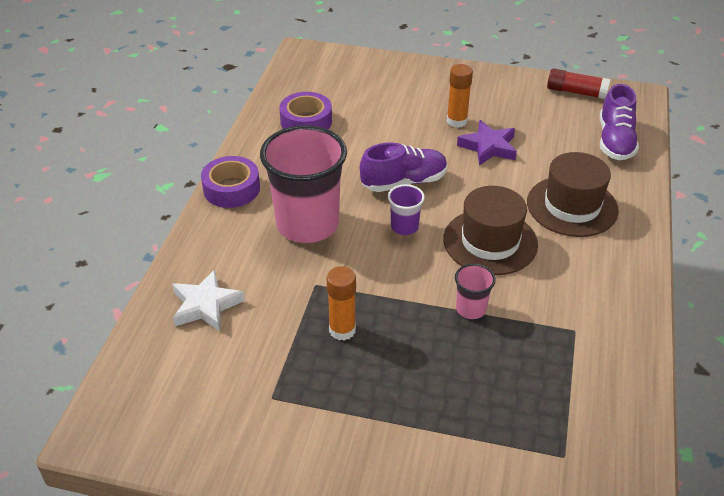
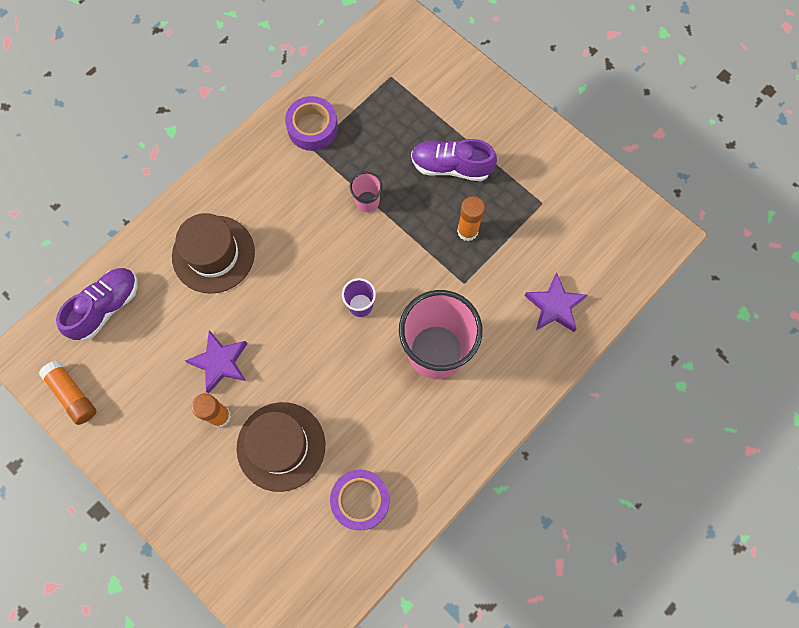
camera: 150 degrees left, 30 degrees up
white star [172,269,245,332] -> purple star [524,273,587,332]
purple tape [201,156,260,208] -> purple tape moved to [285,96,338,151]
purple shoe [360,142,447,192] -> purple shoe moved to [411,139,497,181]
brown hat [443,186,538,275] -> brown hat moved to [237,402,325,492]
red glue stick [547,69,611,99] -> orange glue stick [39,361,97,425]

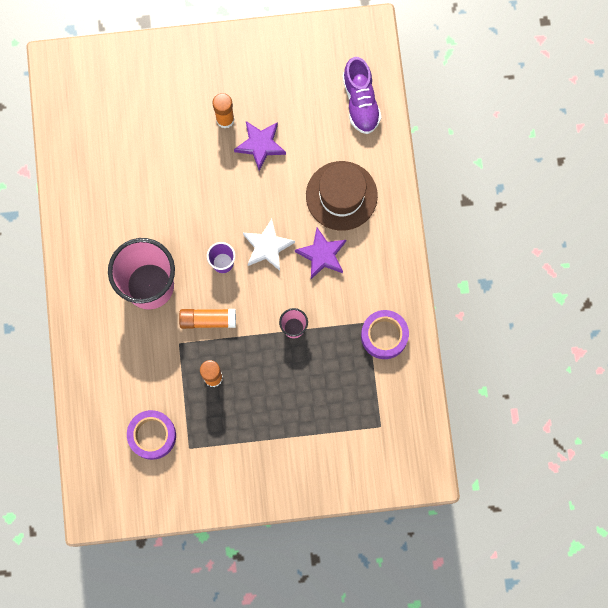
camera: 130 degrees right, 5 degrees up
orange glue stick [39,361,97,425] -> orange glue stick moved to [179,309,236,329]
brown hat [237,402,325,492] -> none
purple tape [330,469,390,531] -> purple tape moved to [127,410,176,460]
purple shoe [411,139,497,181] -> none
purple star [524,273,587,332] -> purple star moved to [295,227,346,279]
none -> white star [243,219,295,271]

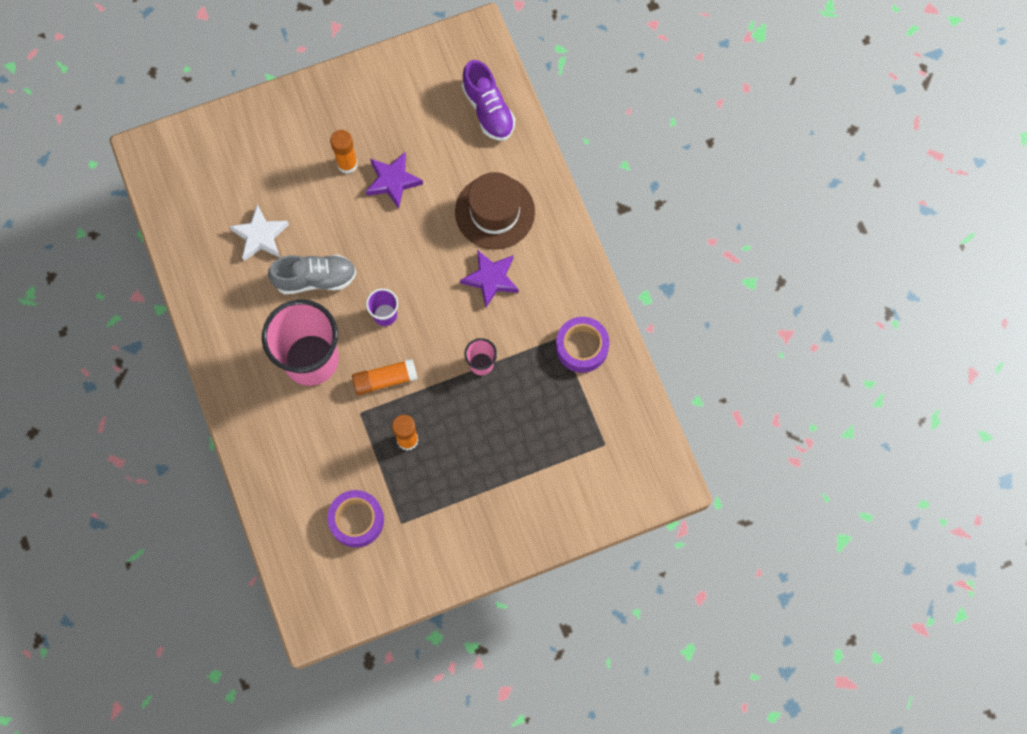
camera: 15 degrees left, 5 degrees down
white star [243,219,295,271] -> white star moved to [229,205,289,261]
none -> grey shoe [268,255,356,294]

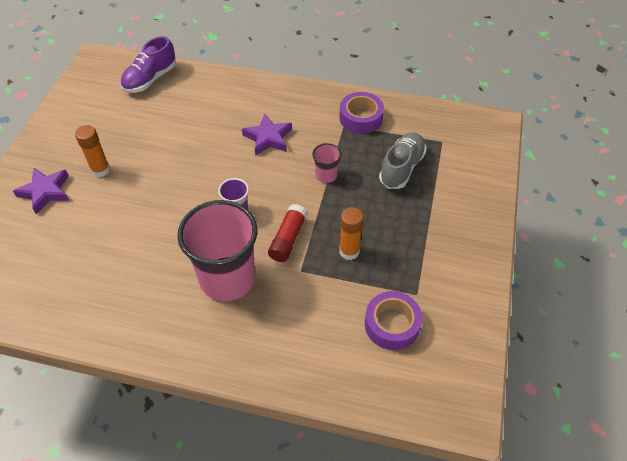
camera: 55 degrees left, 20 degrees down
white star [229,205,289,261] -> none
grey shoe [268,255,356,294] -> grey shoe moved to [379,132,426,189]
orange glue stick [352,359,418,395] -> red glue stick [268,204,308,262]
purple star [365,152,423,209] -> purple star moved to [13,168,69,214]
brown hat [455,172,535,250] -> none
purple shoe [462,60,515,141] -> purple shoe turned 120 degrees clockwise [120,36,176,93]

